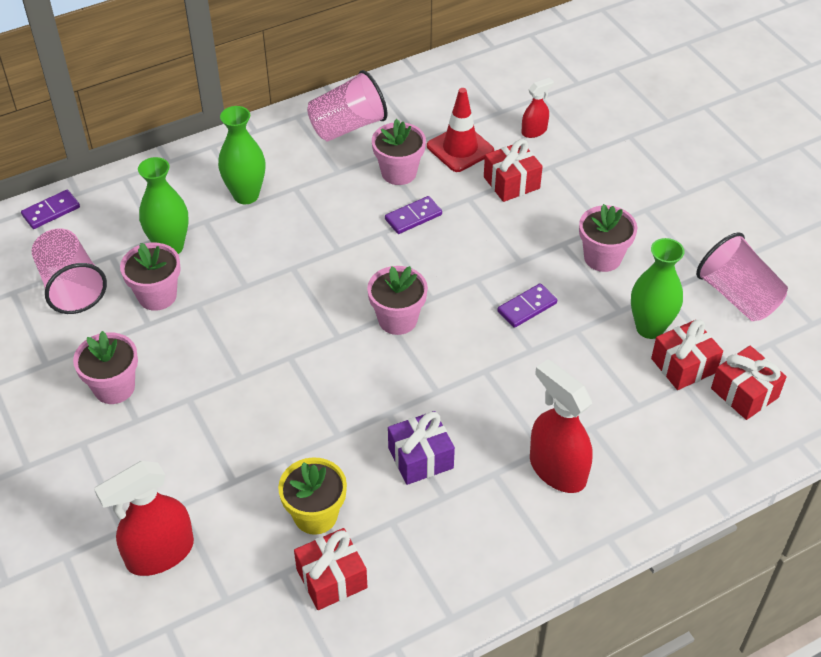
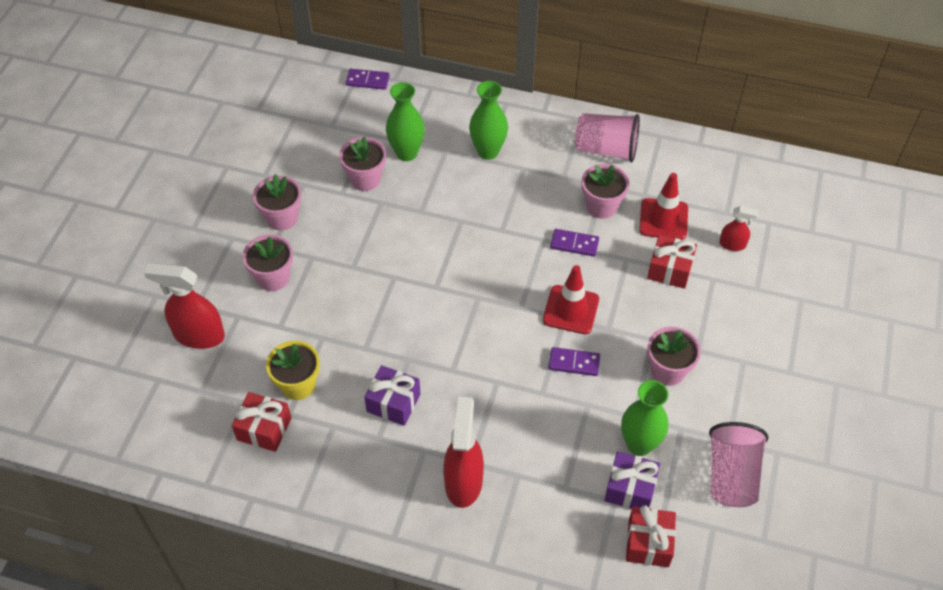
camera: 45 degrees right, 5 degrees up
pink cup [32,228,107,314] -> none
pink flower pot [367,266,428,335] -> pink flower pot moved to [242,235,293,291]
red gift [651,320,723,390] -> purple gift [604,451,660,509]
none -> red traffic cone [543,265,599,334]

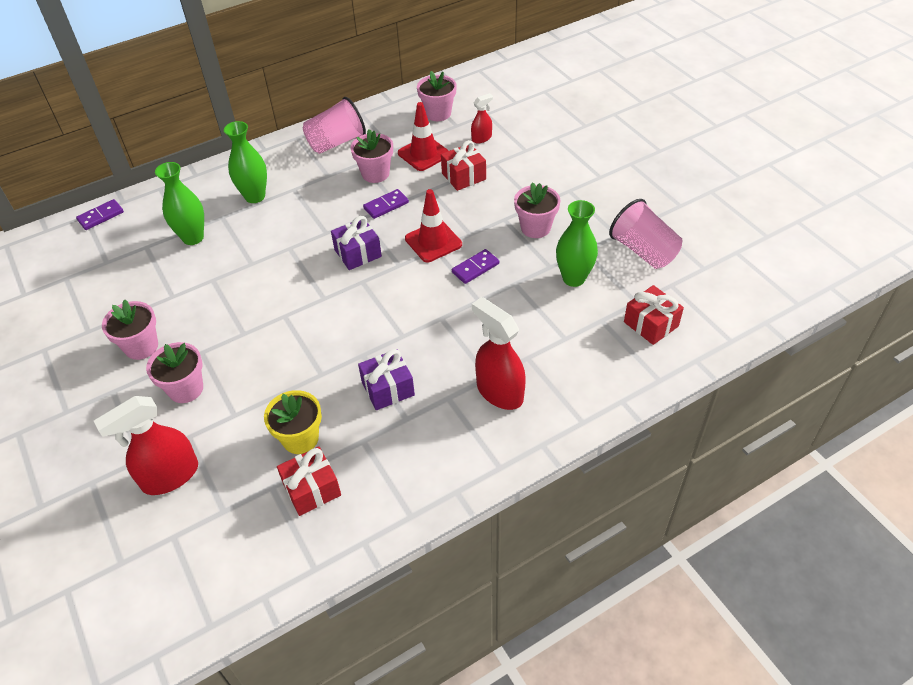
camera: 45 degrees left, 5 degrees down
pink flower pot [339,137,386,191] -> pink flower pot moved to [417,71,457,121]
purple gift [604,451,660,509] -> purple gift moved to [331,216,382,270]

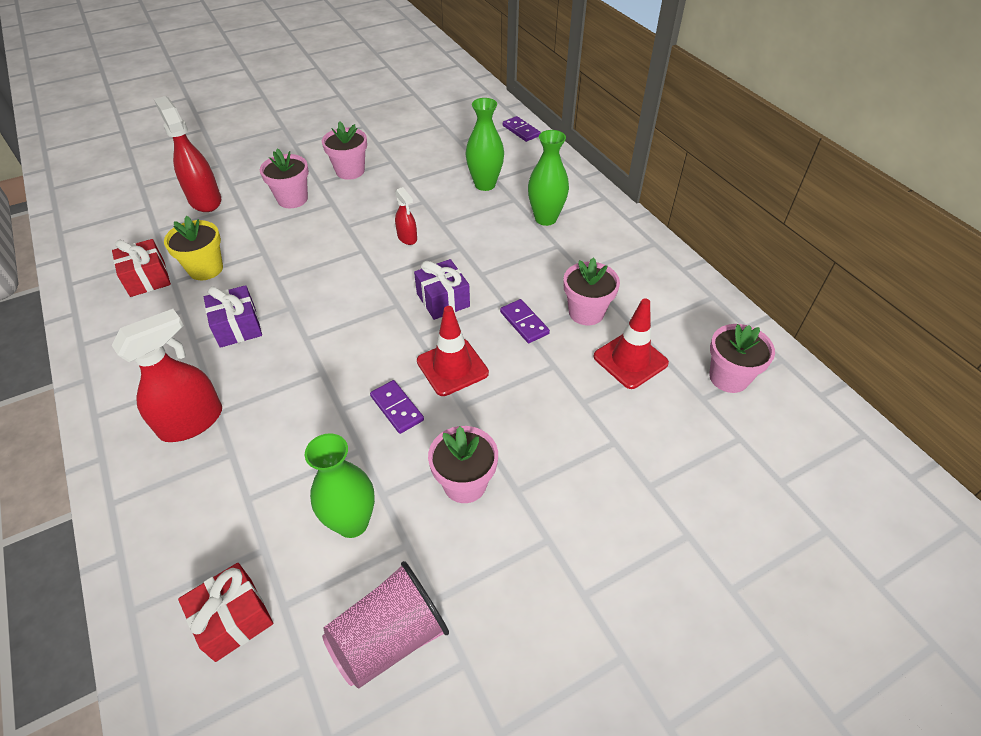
camera: 90 degrees right, 0 degrees up
pink cup [303,97,366,154] -> none
red gift [441,140,486,191] -> none
red spray bottle [471,93,493,143] -> red spray bottle moved to [395,187,417,245]

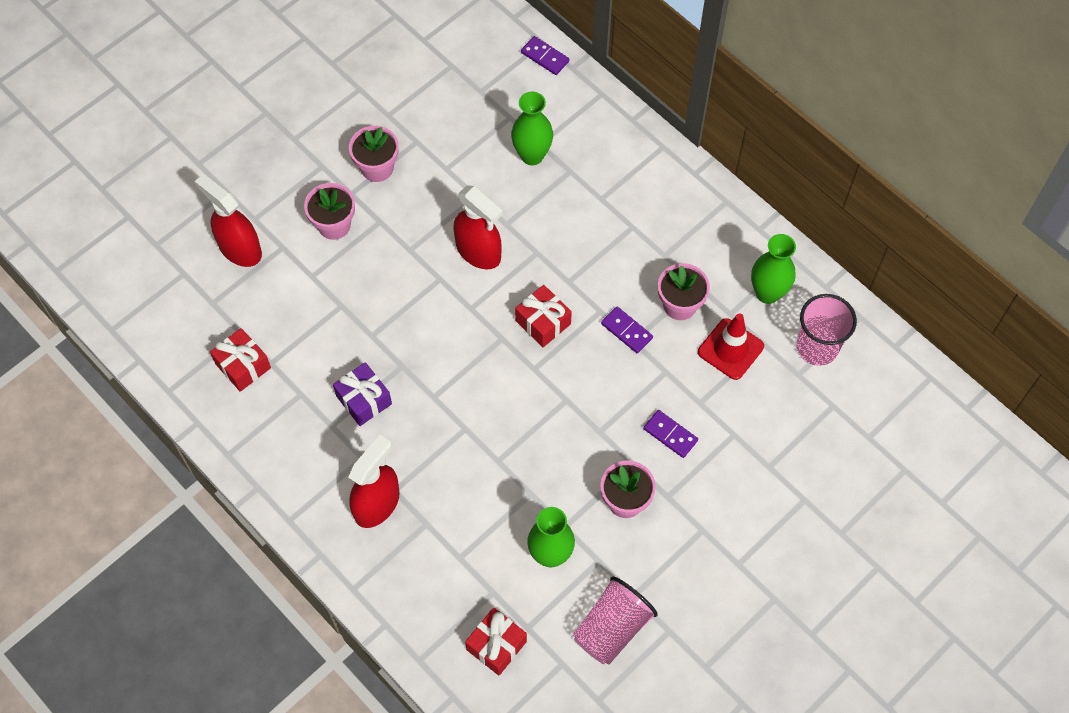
camera: 15 degrees left, 15 degrees up
yellow flower pot [164,216,223,280] -> none
purple domino [370,380,424,434] -> purple domino moved to [643,410,698,458]
red spray bottle [395,187,417,245] -> red spray bottle [454,185,503,270], size x1.88
purple gift [414,259,470,320] -> red gift [515,285,572,347]
red traffic cone [417,306,489,396] -> none
green vase [528,130,569,226] -> green vase moved to [751,234,796,304]
pink flower pot [709,324,775,393] -> pink cup [797,294,857,366]

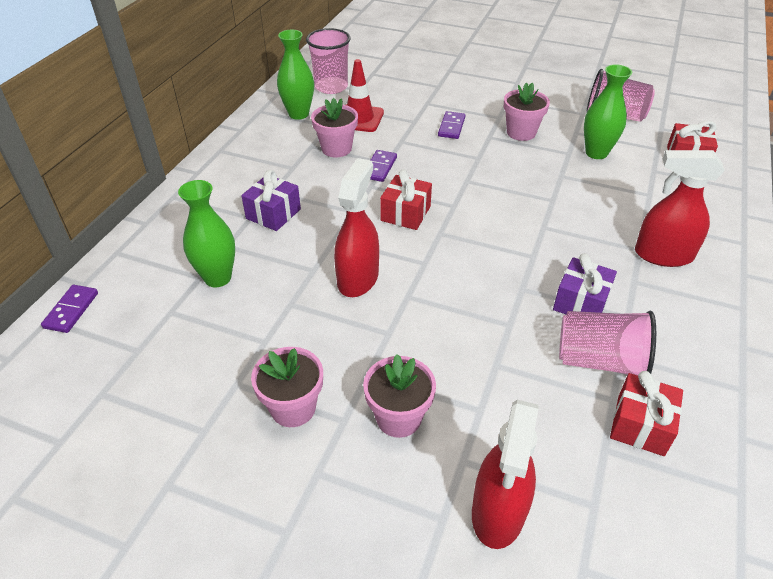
camera: 115 degrees left, 20 degrees down
none -> purple gift [241,170,301,231]
none -> pink cup [559,311,656,375]

